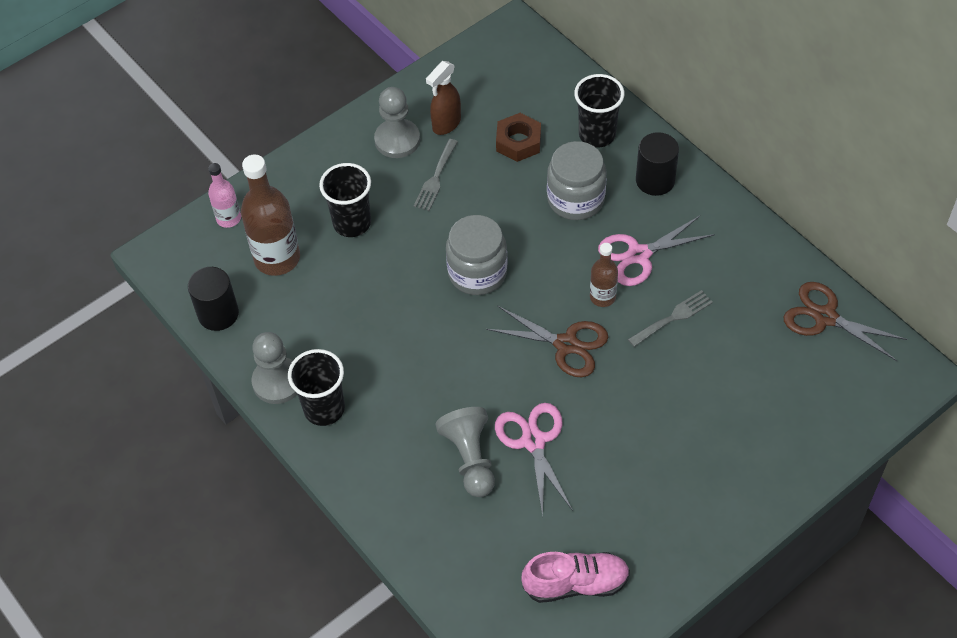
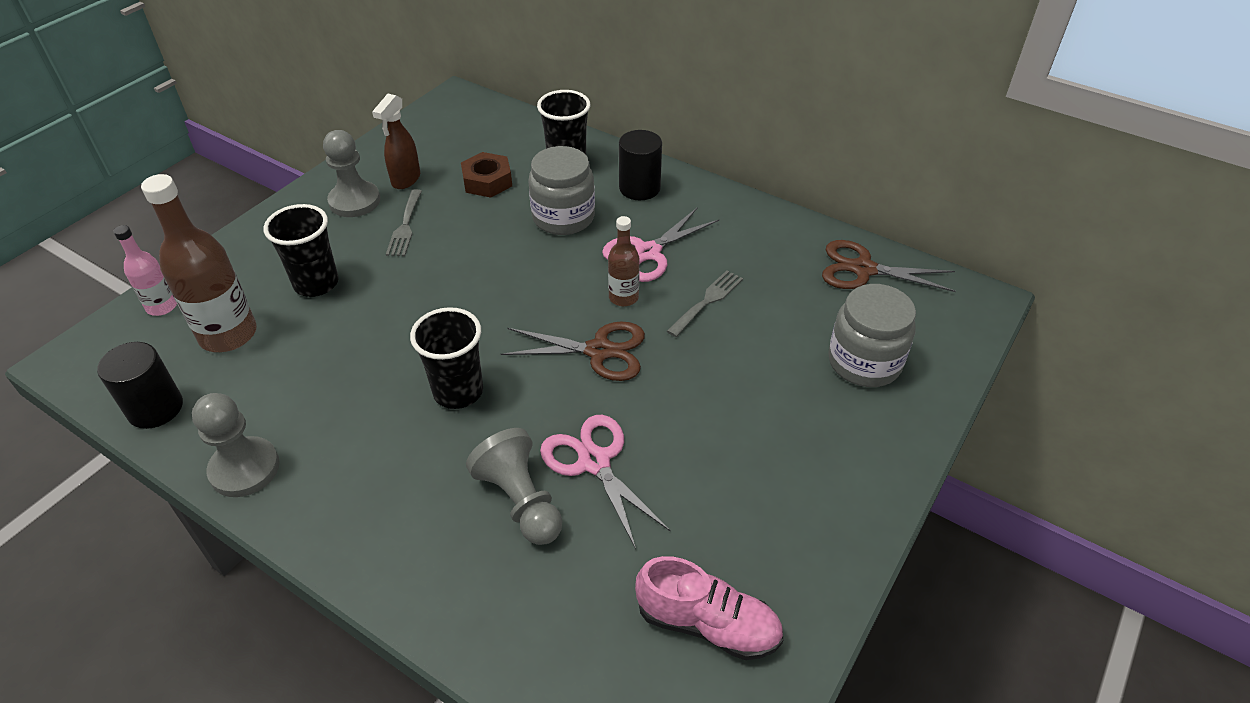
camera: 20 degrees left, 10 degrees down
black cup [288,349,345,426] -> black cup moved to [410,307,483,409]
grey jar [446,215,508,295] -> grey jar moved to [828,284,916,387]
pink shoe [521,552,630,603] -> pink shoe turned 45 degrees clockwise [635,556,783,660]

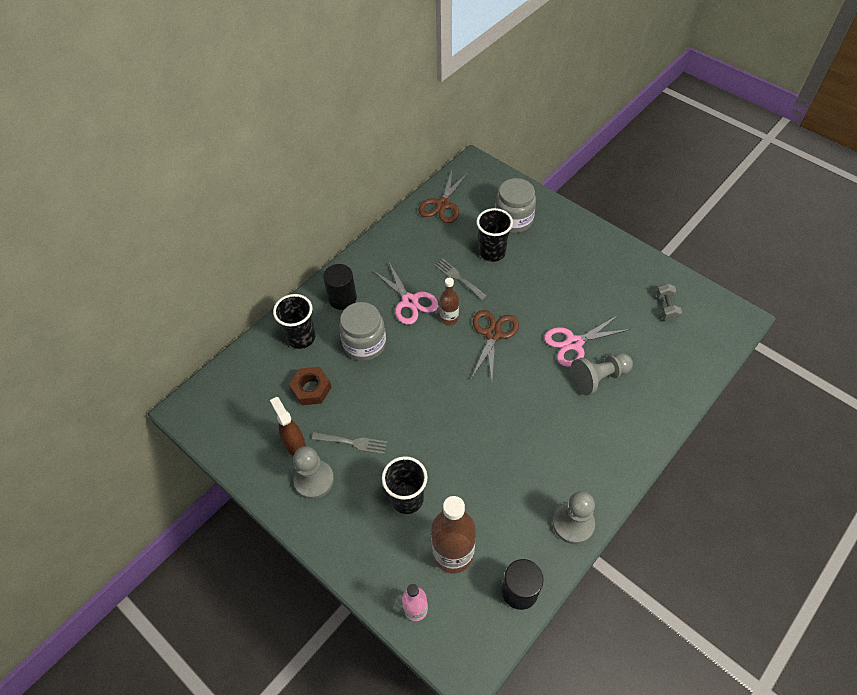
camera: 80 degrees left, 10 degrees up
brown spray bottle [372,94,420,189] -> brown spray bottle turned 150 degrees counterclockwise [270,397,306,456]
black cup [410,307,483,409] -> black cup moved to [477,208,513,262]
pink shoe [635,556,783,660] -> grey dumbbell [656,283,682,322]

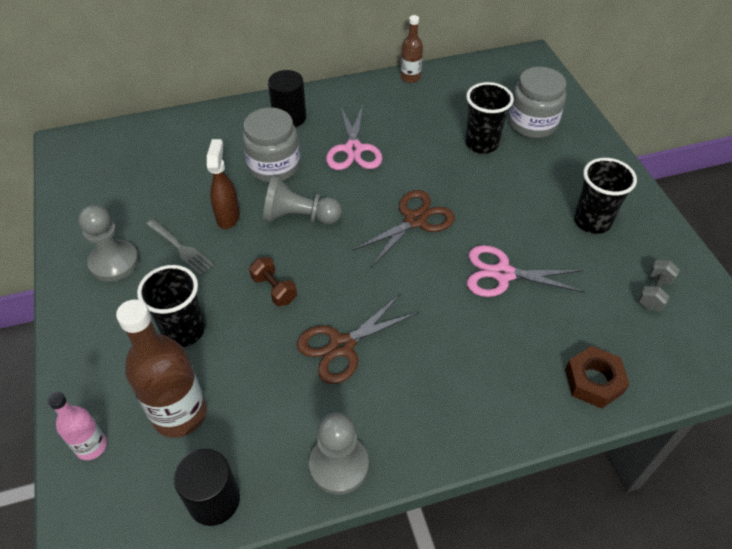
camera: 30 degrees right, 5 degrees down
brown spray bottle [270,397,306,456] -> brown spray bottle moved to [207,139,240,229]
black cup [273,294,315,349] -> black cup moved to [574,158,637,234]
brown nut [289,367,332,405] -> brown nut moved to [565,346,629,409]
brown scissors [418,170,468,223] -> brown scissors moved to [297,294,419,384]
grey fork [434,258,487,300] -> none
brown bottle [440,278,459,325] -> brown bottle moved to [400,15,423,83]
grey pawn [570,353,633,396] -> grey pawn moved to [263,175,342,225]
none -> brown dumbbell [249,257,297,306]

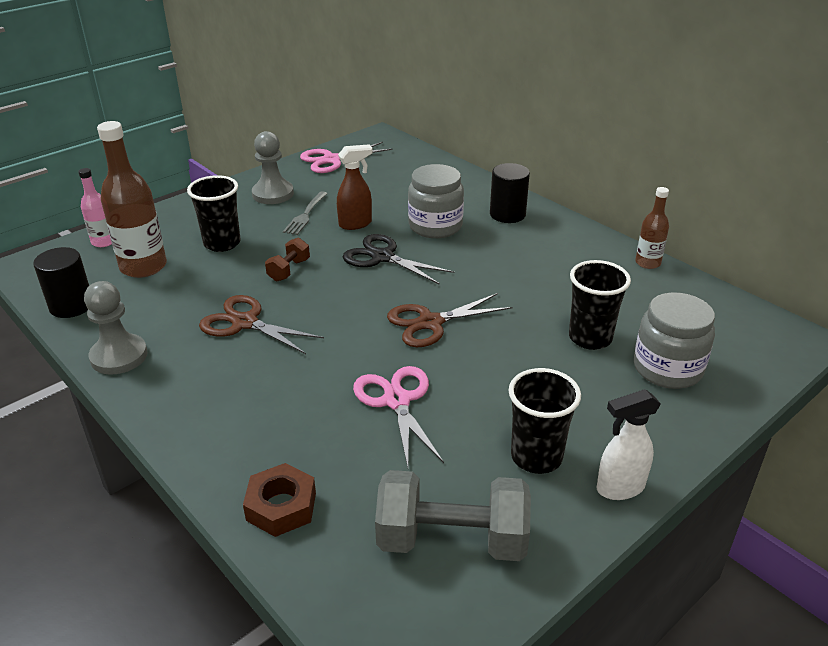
camera: 65 degrees right, 15 degrees down
grey pawn [263,175,342,225] -> black scissors [343,234,455,285]
pink scissors [326,105,382,170] -> pink scissors moved to [300,142,393,173]
brown scissors [352,190,455,267] -> brown scissors turned 135 degrees clockwise [387,293,512,347]
grey dumbbell [638,260,680,311] -> grey dumbbell [375,470,531,561], size x2.01
none -> white spray bottle [597,389,661,500]

